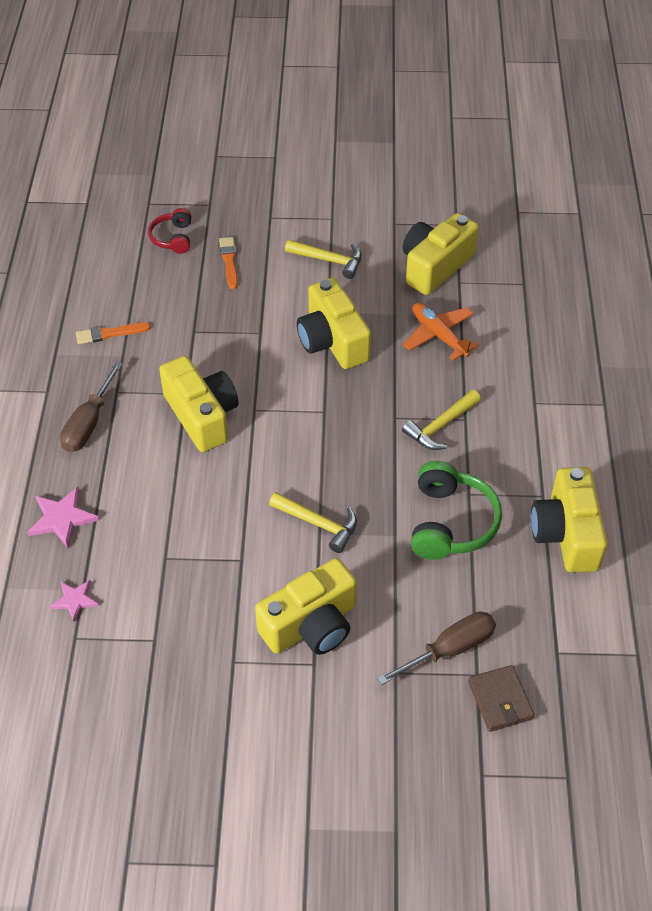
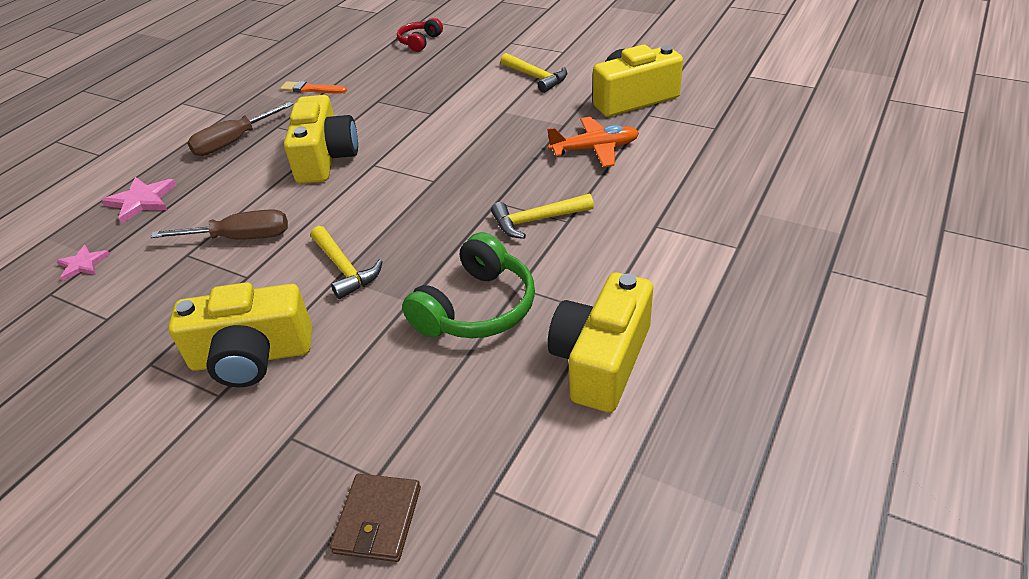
camera: 30 degrees right, 10 degrees down
orange brush [219,237,238,289] -> none
yellow camera [297,278,371,369] -> none
brown screwdriver [377,612,496,685] -> brown screwdriver moved to [151,209,288,240]
orange plane [403,303,479,361] -> orange plane turned 90 degrees clockwise [547,117,639,167]

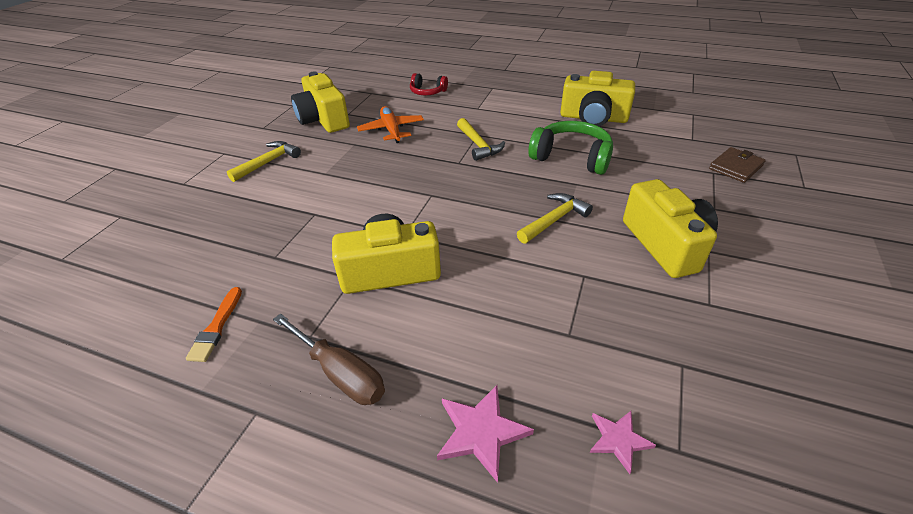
camera: 100 degrees left, 0 degrees up
brown screwdriver [151,209,288,240] -> none
brown wallet [330,474,421,562] -> brown wallet turned 45 degrees counterclockwise [709,147,766,183]
red headphones [397,18,443,52] -> red headphones moved to [410,73,448,95]

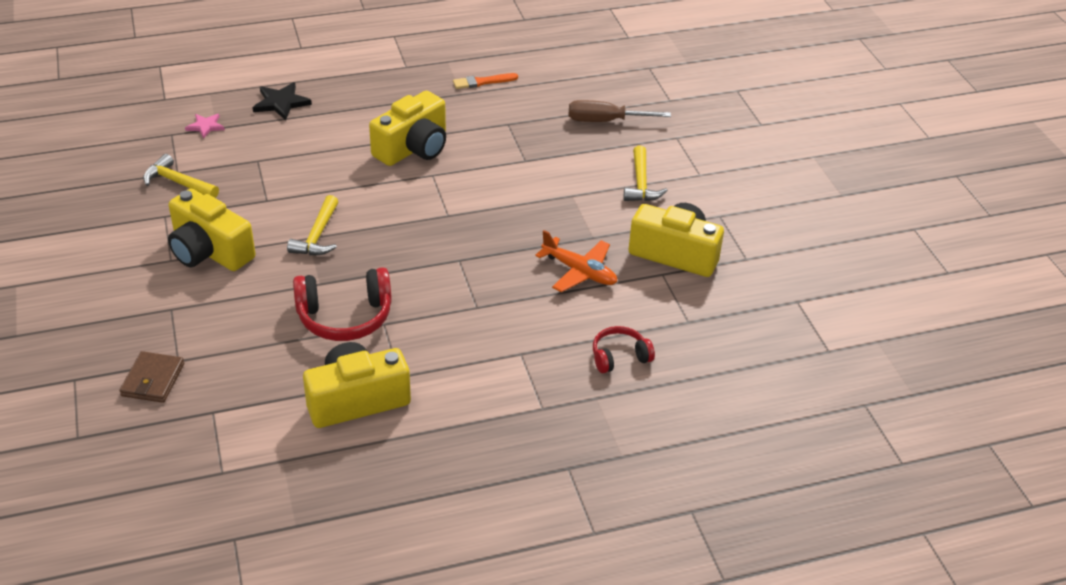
camera: 140 degrees right, 0 degrees up
orange brush [186,287,242,362] -> orange brush turned 75 degrees counterclockwise [453,73,518,89]
brown screwdriver [273,313,385,405] -> brown screwdriver moved to [569,100,671,122]
pink star [437,385,534,483] -> black star [253,82,312,121]
yellow hammer [457,118,505,161] -> yellow hammer moved to [143,154,219,198]
green headphones [528,121,613,175] -> red headphones [293,267,392,341]

